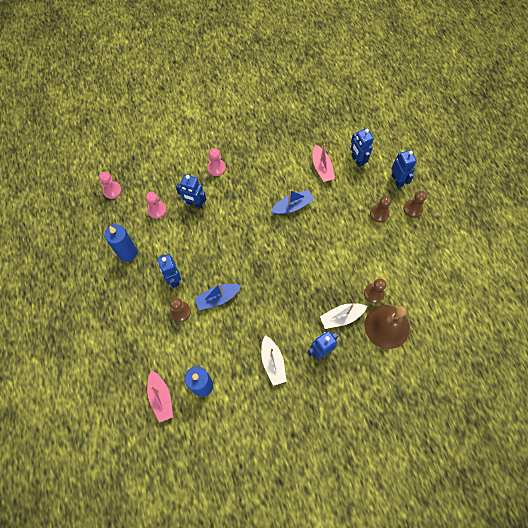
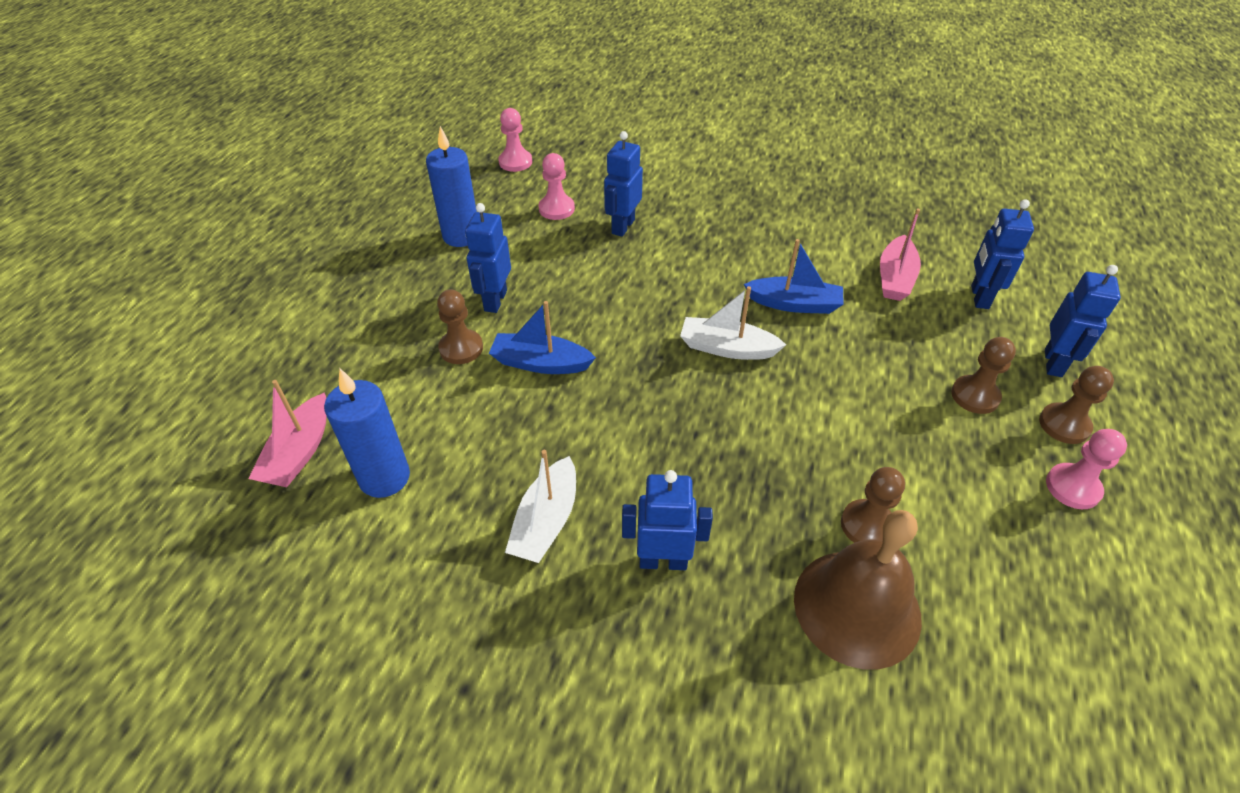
camera: 35 degrees right, 20 degrees down
blue robot [176,174,206,208] -> blue robot turned 60 degrees clockwise [604,131,643,237]
pink pawn [207,148,226,176] -> pink pawn moved to [1046,429,1127,509]
white boat [320,303,367,329] -> white boat moved to [680,286,786,360]

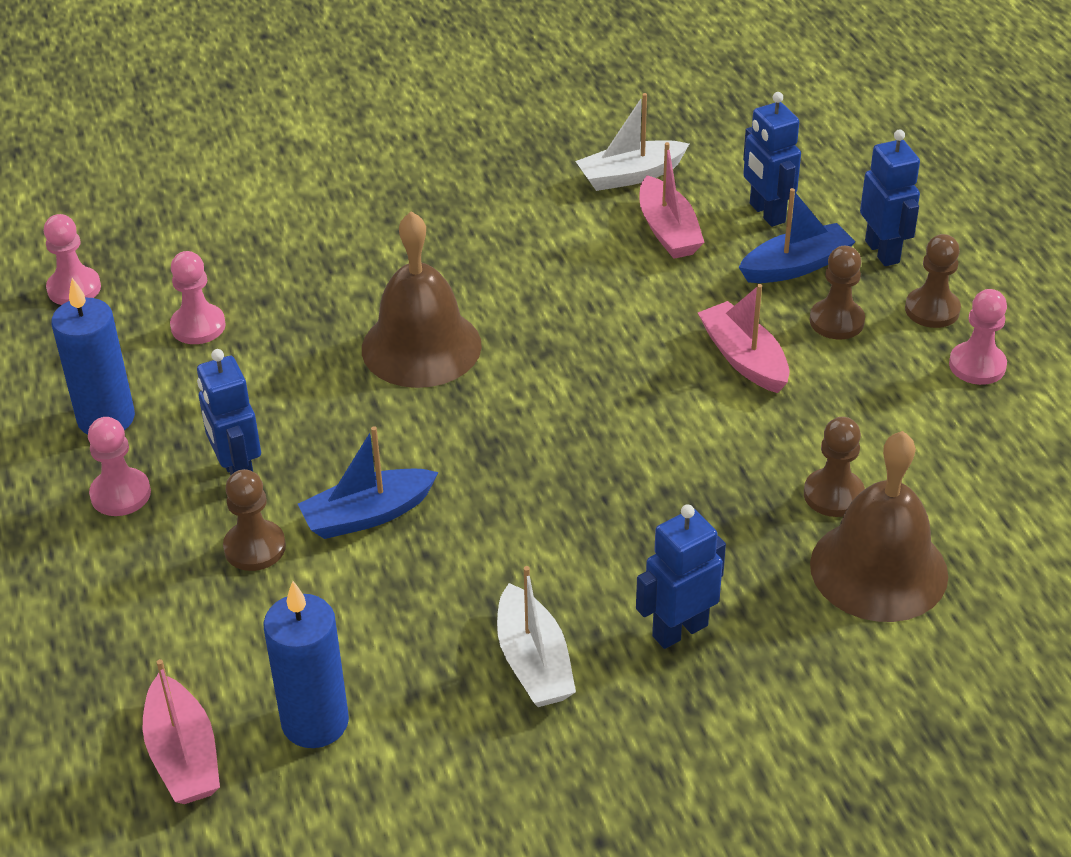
camera: 35 degrees left, 5 degrees down
blue robot [604,131,643,237] -> none
white boat [680,286,786,360] -> white boat moved to [576,93,689,191]
blue boat [744,239,844,314] -> blue boat moved to [739,188,855,283]
none -> pink pawn [88,417,151,516]
none -> brown bell [362,211,482,388]
none -> pink boat [698,284,789,393]

